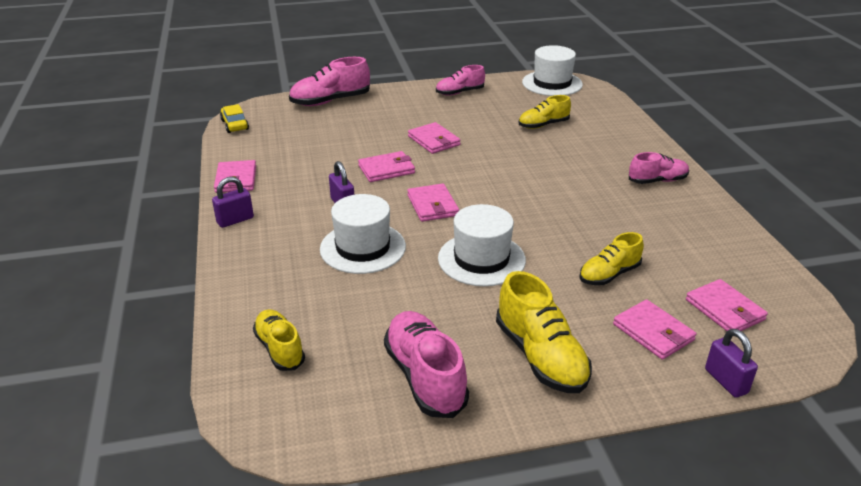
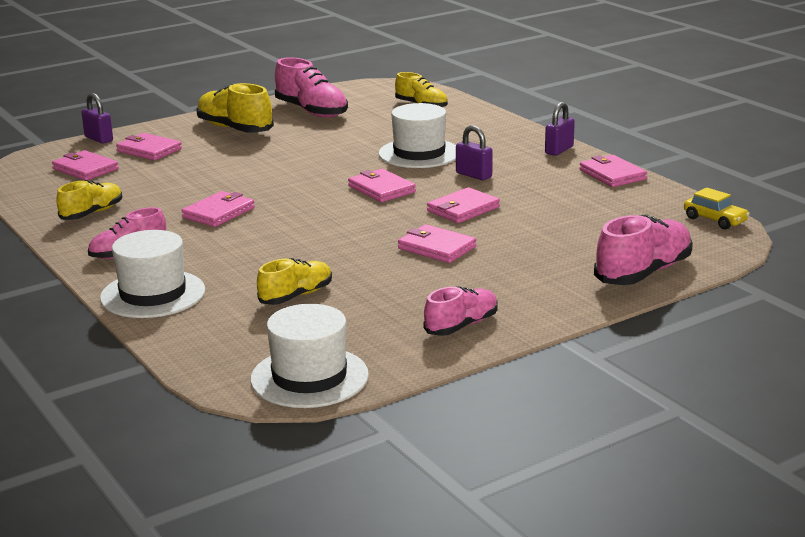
camera: 160 degrees right, 10 degrees down
white hat [438,204,526,286] -> white hat moved to [100,230,205,318]
yellow shoe [579,232,644,285] -> yellow shoe moved to [56,180,122,220]
none -> pink wallet [181,191,255,227]

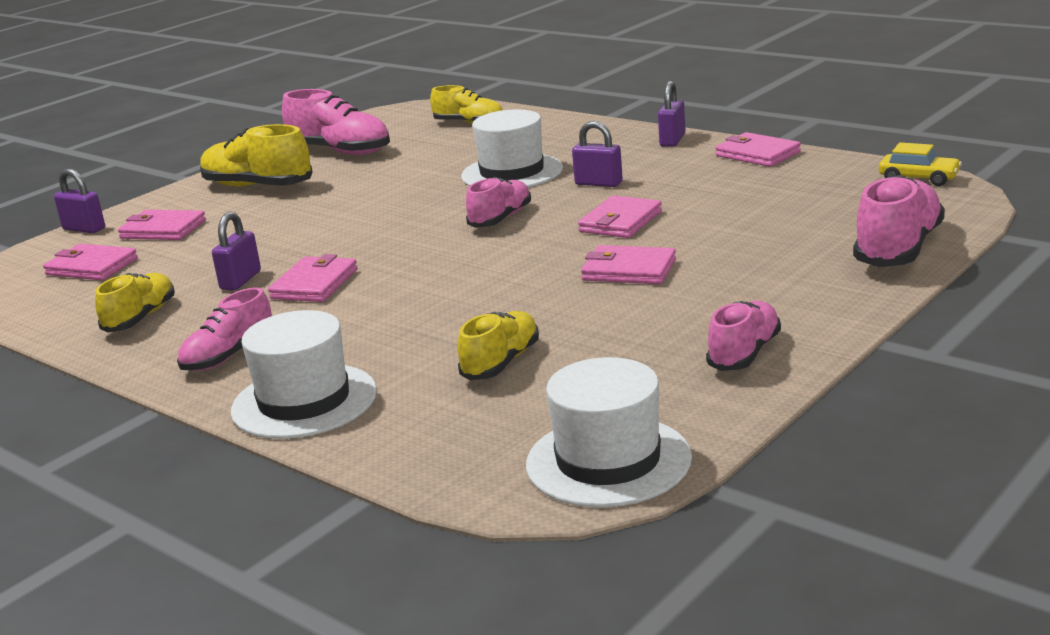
camera: 15 degrees left, 0 degrees up
pink wallet [348,169,416,202] -> pink shoe [466,177,531,228]
none -> purple padlock [212,212,261,290]

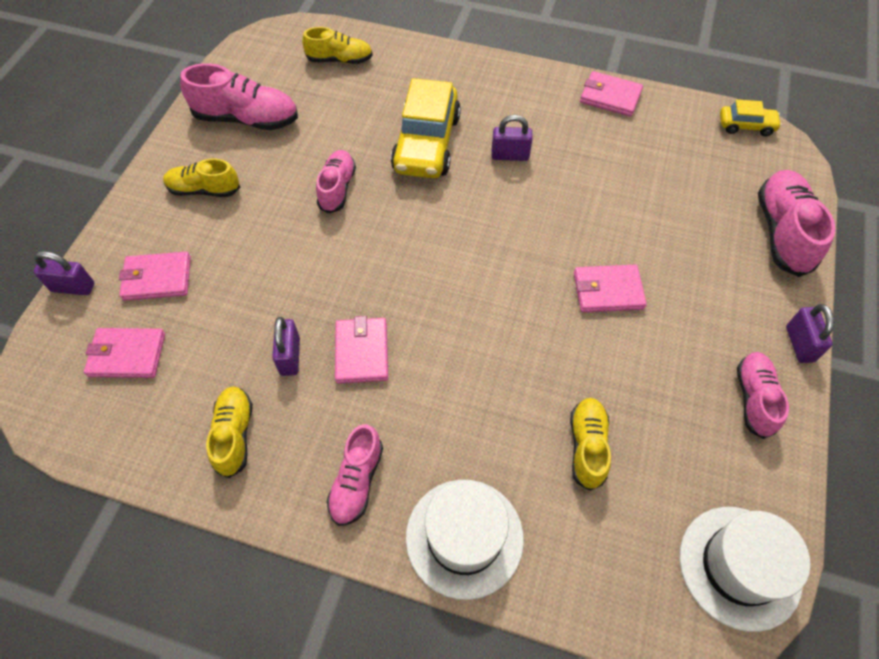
camera: 25 degrees left, 35 degrees up
yellow shoe [200,124,313,187] -> yellow shoe [163,158,240,197], size x0.64
white hat [461,109,563,187] -> yellow car [391,78,461,178]
pink shoe [466,177,531,228] -> pink shoe moved to [316,150,356,214]
pink wallet [578,195,662,238] -> none
purple padlock [658,81,685,147] -> purple padlock moved to [786,304,834,363]

